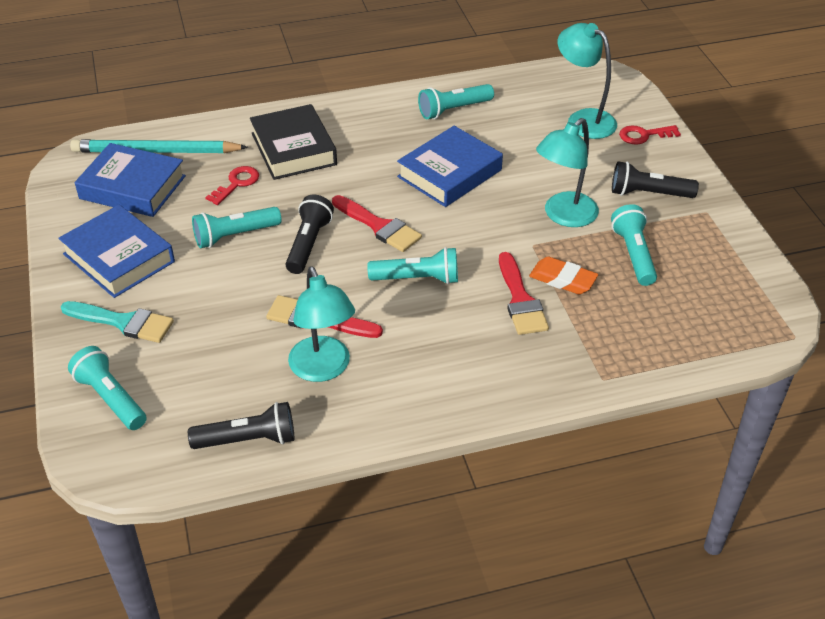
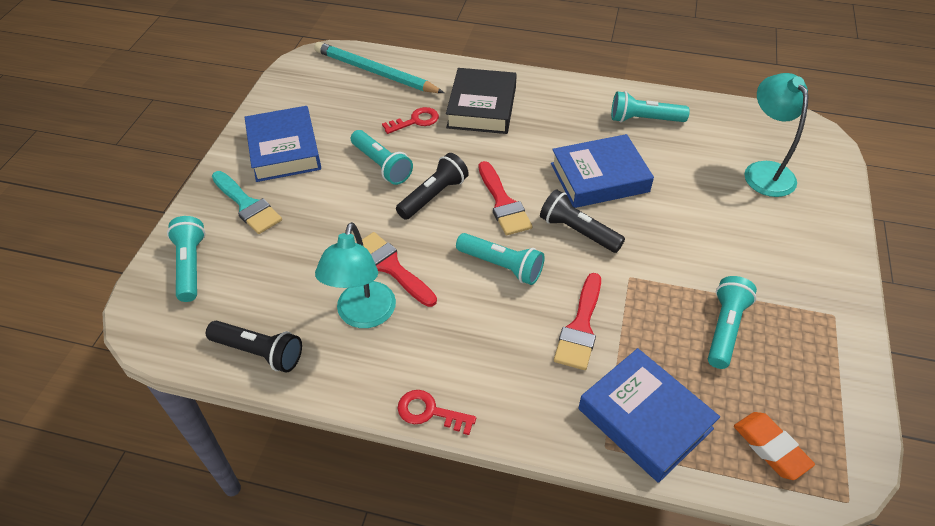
camera: 30 degrees right, 5 degrees up
blue book [75,143,186,217] -> blue book moved to [578,348,720,483]
turquoise flashlight [192,207,281,248] -> turquoise flashlight turned 135 degrees counterclockwise [351,130,413,185]
orange eraser [529,256,598,294] -> orange eraser moved to [734,412,815,480]
turquoise lamp [536,118,599,227] -> none
black flashlight [612,161,699,198] -> black flashlight moved to [540,189,625,253]
red key [619,125,681,144] -> red key moved to [398,390,476,435]

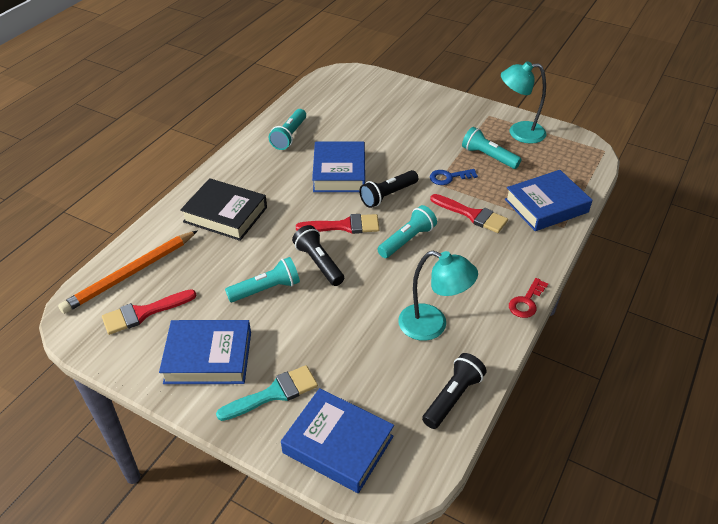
camera: 75 degrees left, 5 degrees down
turquoise flashlight [167,216,205,302] -> blue book [281,388,394,493]
turquoise pencil [314,42,444,93] -> orange pencil [58,230,198,314]
red brush [362,232,437,307] -> red brush moved to [102,289,197,335]
red key [382,107,439,134] -> none
orange eraser [734,412,815,480] -> none
turquoise lamp [744,73,809,197] -> turquoise lamp moved to [501,61,546,144]
none -> blue key [430,169,478,185]

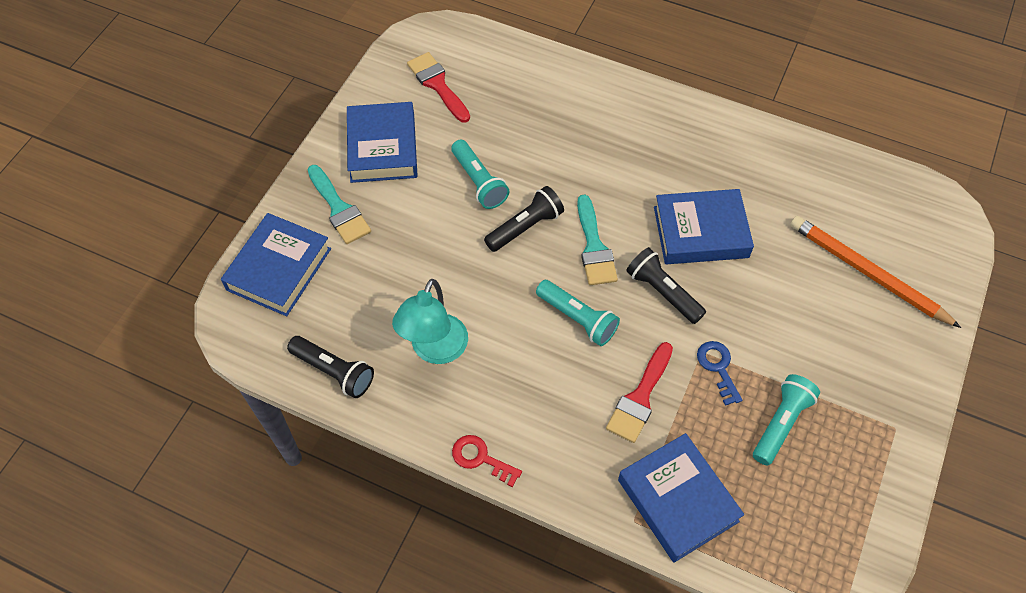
camera: 85 degrees right, 15 degrees up
orange pencil [58,230,198,314] -> orange pencil moved to [790,216,961,328]
black book [180,178,267,241] -> none
turquoise flashlight [269,109,306,150] -> none
red brush [296,214,379,234] -> turquoise brush [577,195,618,285]
turquoise lamp [501,61,546,144] -> none

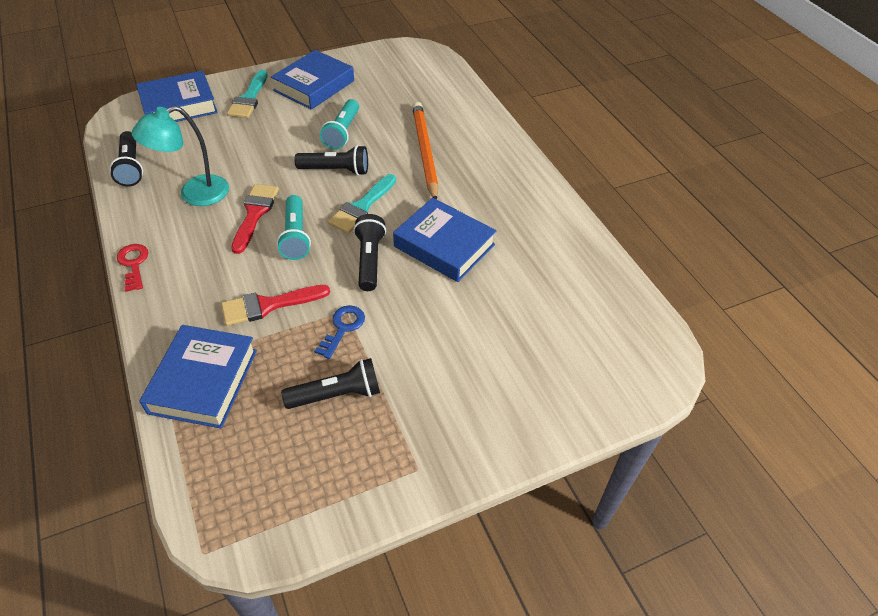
camera: 40 degrees right, 10 degrees down
red brush [407,52,470,123] -> red brush moved to [231,184,279,254]
turquoise flashlight [753,374,820,466] -> black flashlight [281,358,380,409]
orange pencil [790,216,961,328] -> orange pencil moved to [412,102,439,199]

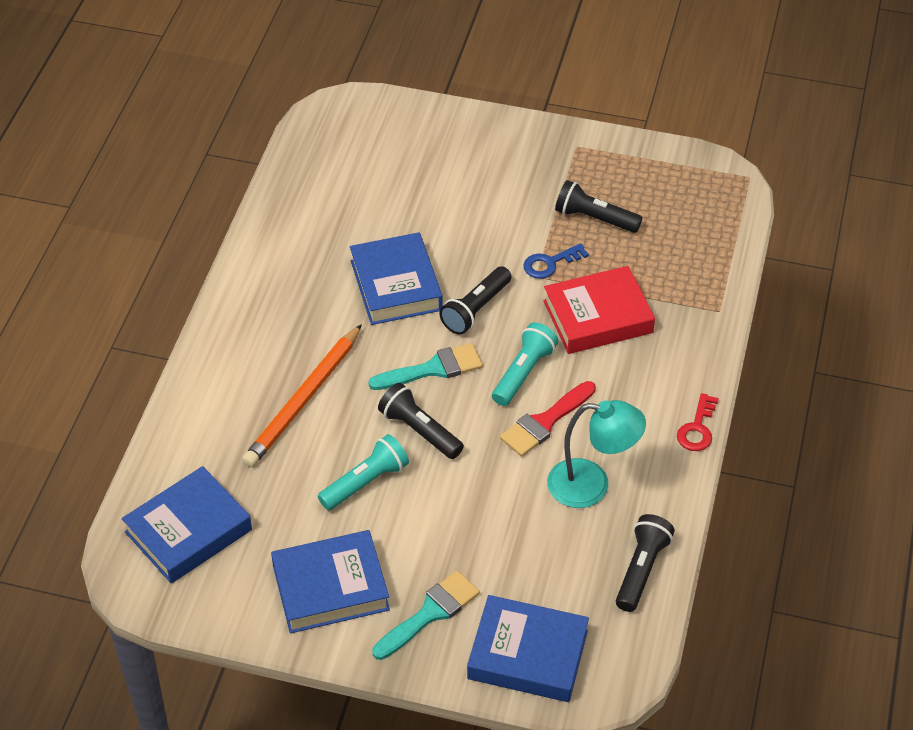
camera: 140 degrees left, 0 degrees up
blue book [139,325,257,428] -> blue book moved to [122,466,252,583]
red brush [221,285,330,326] -> red book [543,266,655,354]

